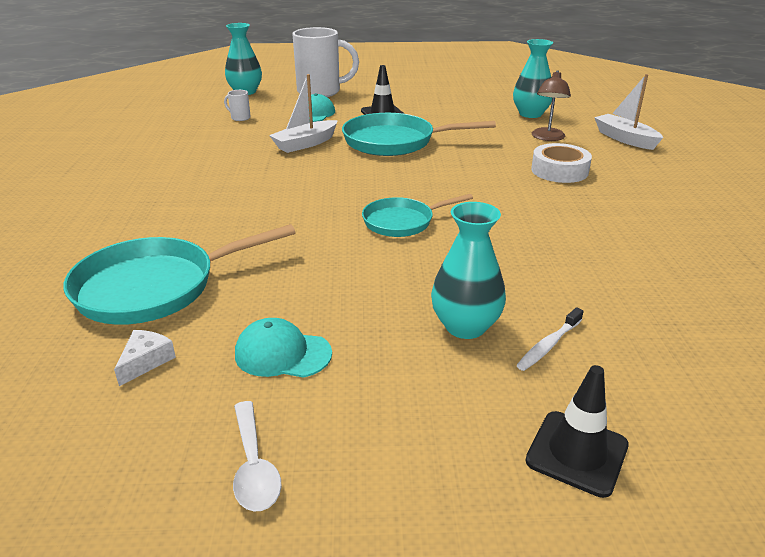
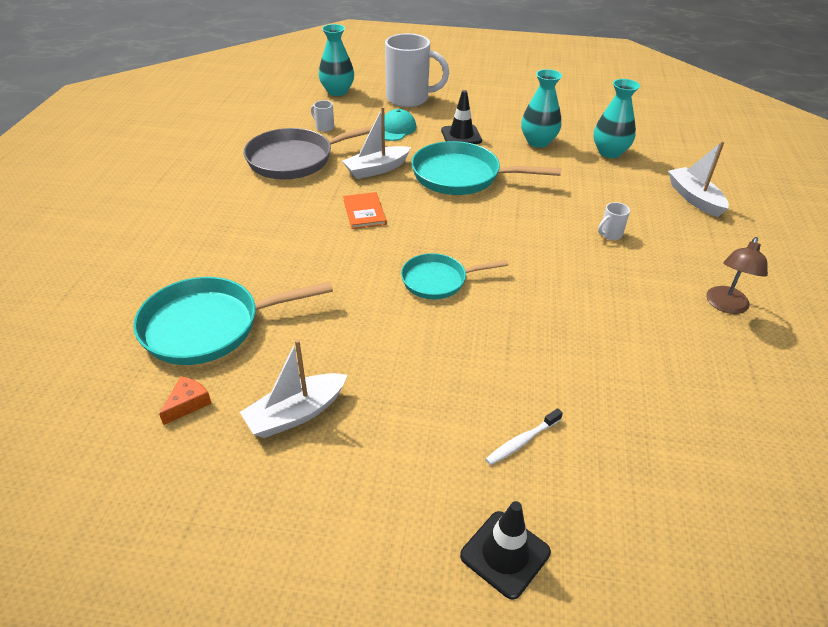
camera: 10 degrees right, 10 degrees up
white cheese [114,330,176,386] -> orange cheese [159,376,212,425]
white spoon [233,401,282,512] -> none
turquoise cap [235,318,332,378] -> white boat [240,339,347,438]
turquoise vase [431,202,506,339] -> turquoise vase moved to [521,69,562,148]
white tape [531,143,592,183] -> white mug [598,202,630,240]
brown lamp [532,70,571,141] -> brown lamp moved to [706,237,768,314]
none -> grey pan [243,124,382,179]
none -> orange book [343,192,387,229]

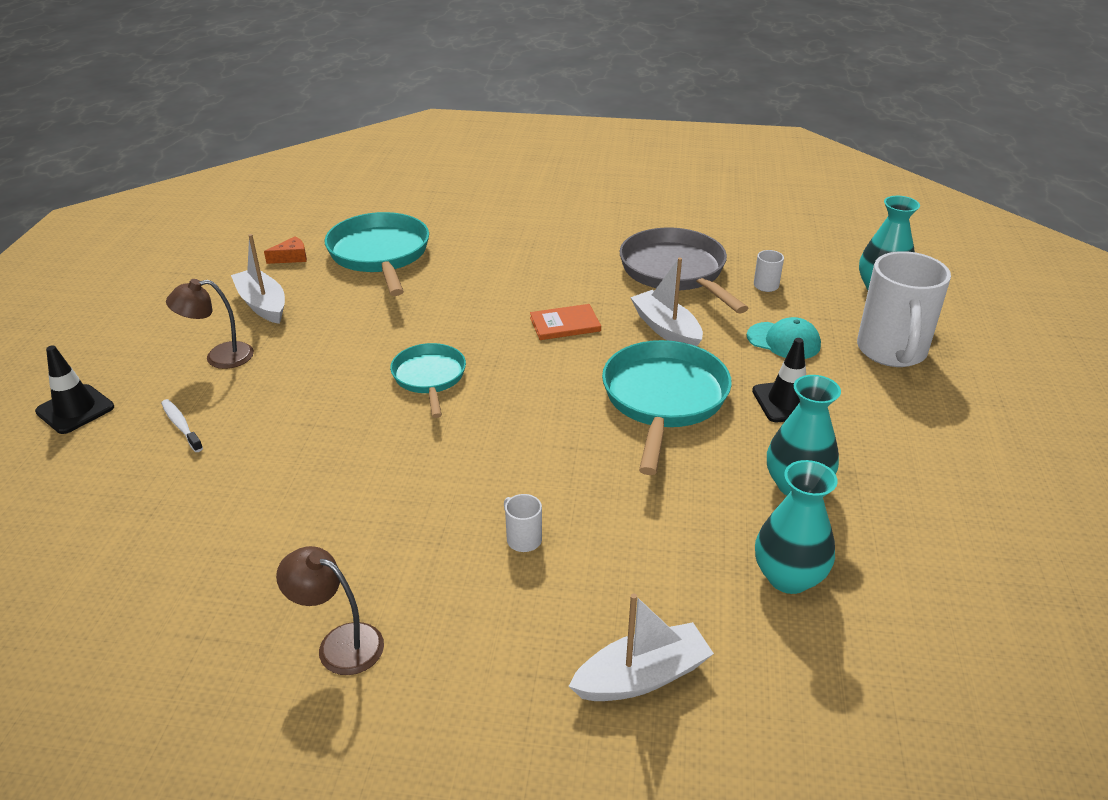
camera: 90 degrees right, 5 degrees down
orange cheese [159,376,212,425] -> orange cheese turned 60 degrees counterclockwise [264,236,307,264]
none -> brown lamp [166,279,254,369]

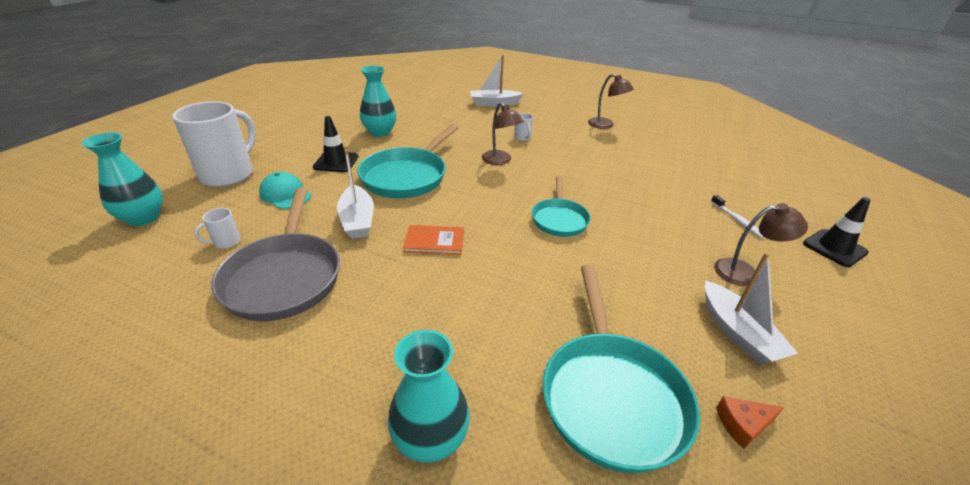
camera: 165 degrees left, 0 degrees up
turquoise vase [755,460,838,594] -> turquoise vase moved to [388,330,470,463]
none -> brown lamp [482,103,524,165]

